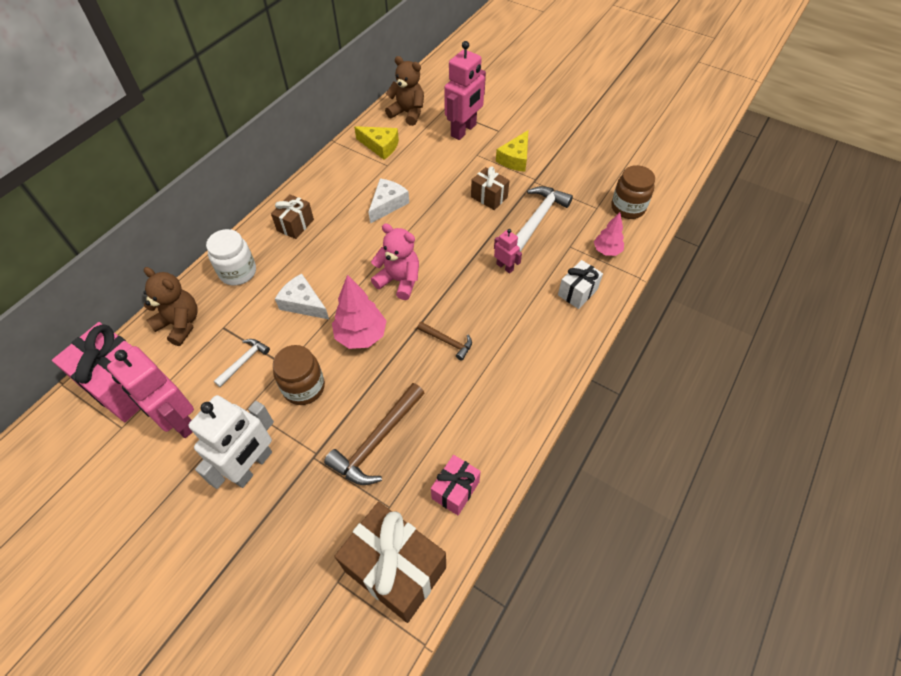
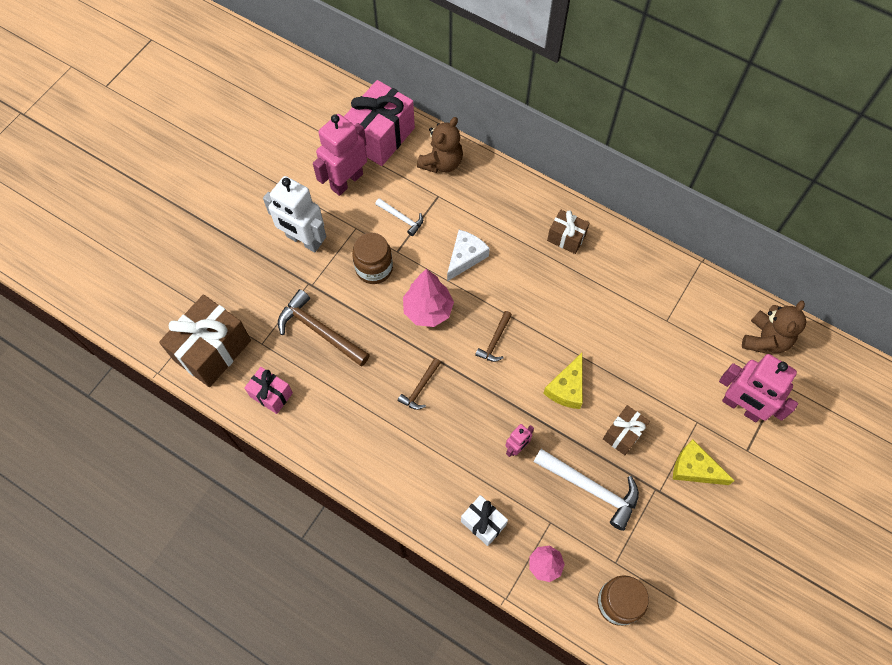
camera: 90 degrees right, 10 degrees up
white jar [206,229,256,285] -> none
yellow cheese [354,126,399,160] -> yellow cheese moved to [543,353,583,409]
white cheese [369,179,409,224] -> none
pink teddy bear [371,223,419,300] -> brown hammer [475,311,512,362]

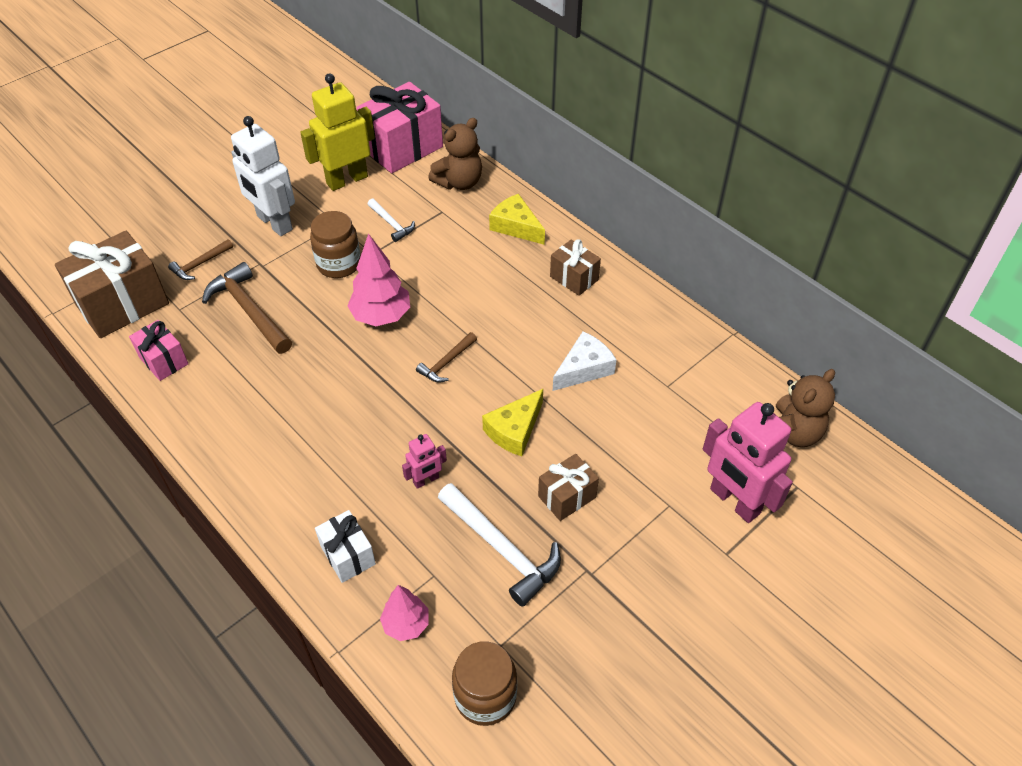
camera: 15 degrees right, 15 degrees down
pink robot [313,114,367,196] -> yellow robot [300,73,375,191]
brown hammer [398,358,441,410] -> brown hammer moved to [168,239,233,280]
white cheese [447,230,490,281] -> white cheese moved to [553,331,616,391]
yellow cheese [673,439,734,485] -> yellow cheese moved to [489,194,545,245]

